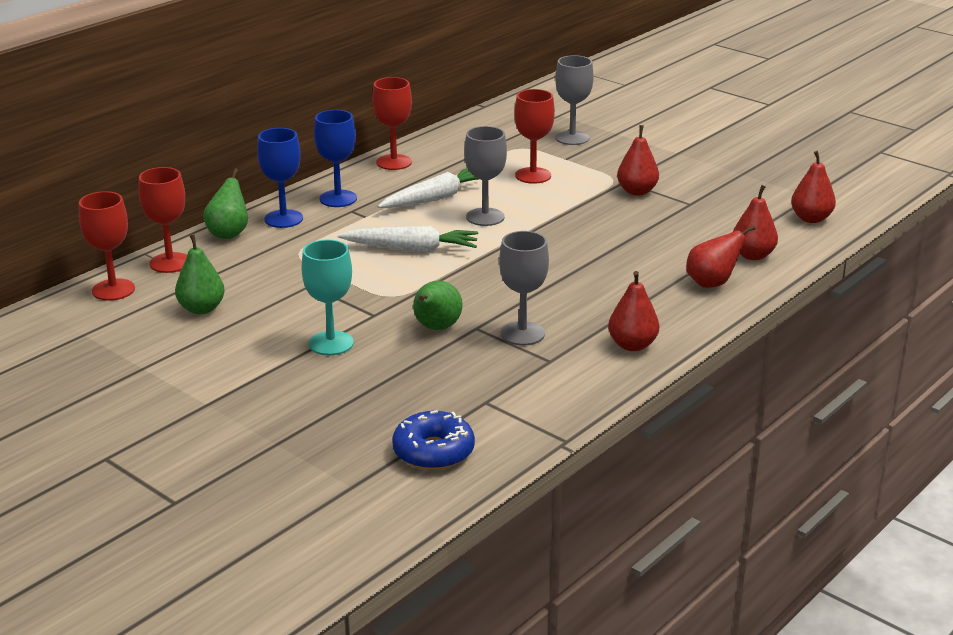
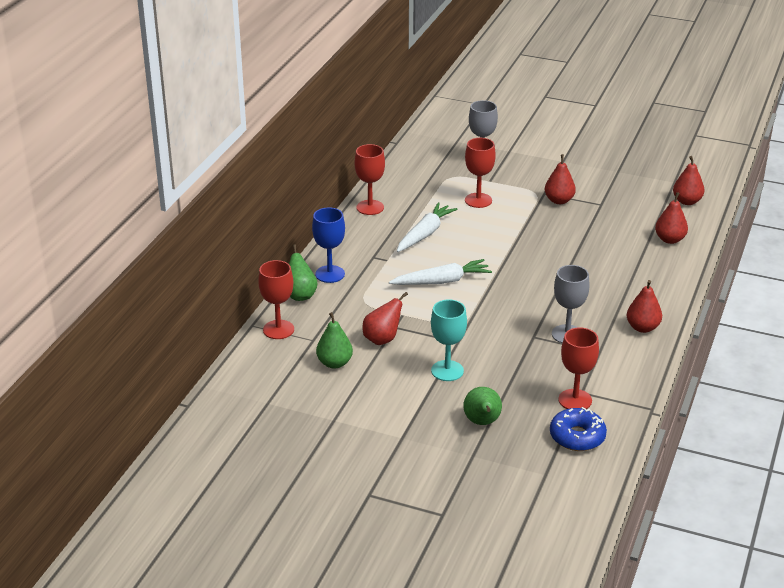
camera: 20 degrees left, 5 degrees up
red goblet [79,191,135,301] -> red goblet moved to [558,327,599,409]
blue goblet [314,110,357,207] -> none
green pear [413,281,463,330] -> green pear moved to [463,387,502,425]
grey goblet [464,126,507,226] -> none
red pear [686,225,756,288] -> red pear moved to [362,292,408,345]

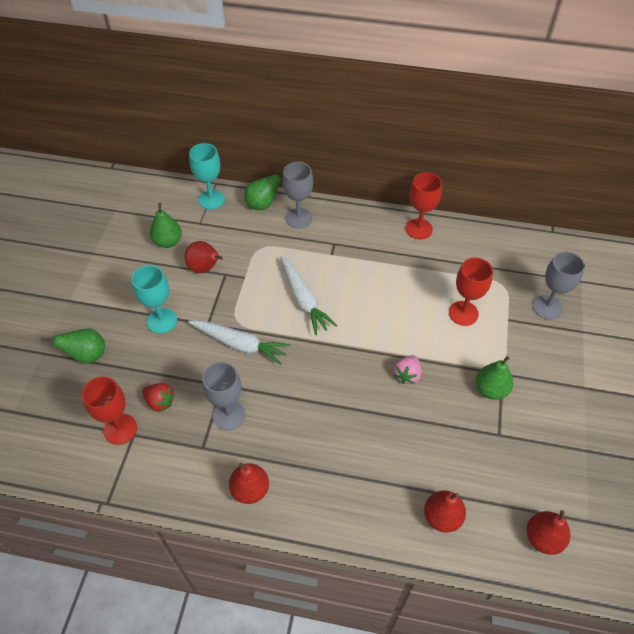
camera: 80 degrees right, 20 degrees up
red goblet [258,260,294,339] -> turquoise goblet [189,143,225,209]
blue goblet [312,208,345,283] -> grey goblet [282,162,313,228]
white carrot [397,202,457,252] -> white carrot moved to [188,320,291,365]
red pear [545,154,576,204] -> green pear [476,356,513,400]
blue donut [550,407,607,451] -> none
none -> red strawberry [142,383,175,412]
none -> pink strawberry [394,355,422,384]

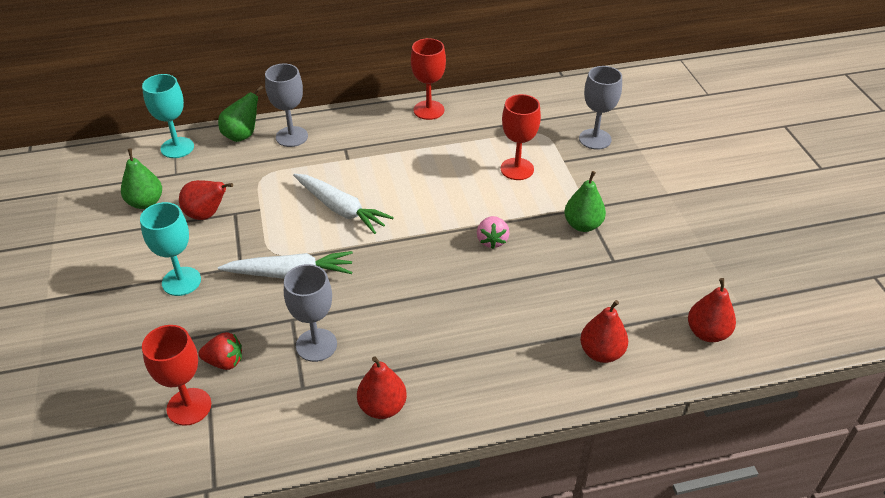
camera: 25 degrees left, 10 degrees down
green pear [42,328,105,364] -> none

